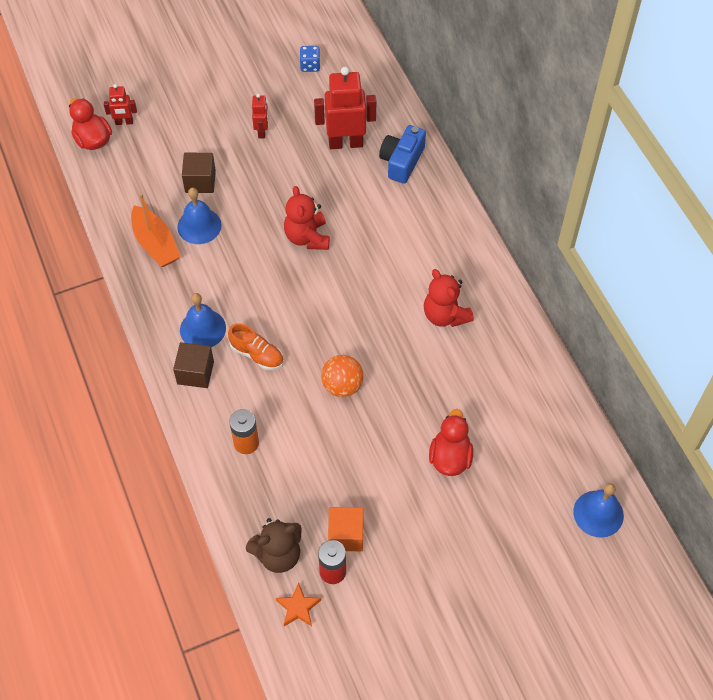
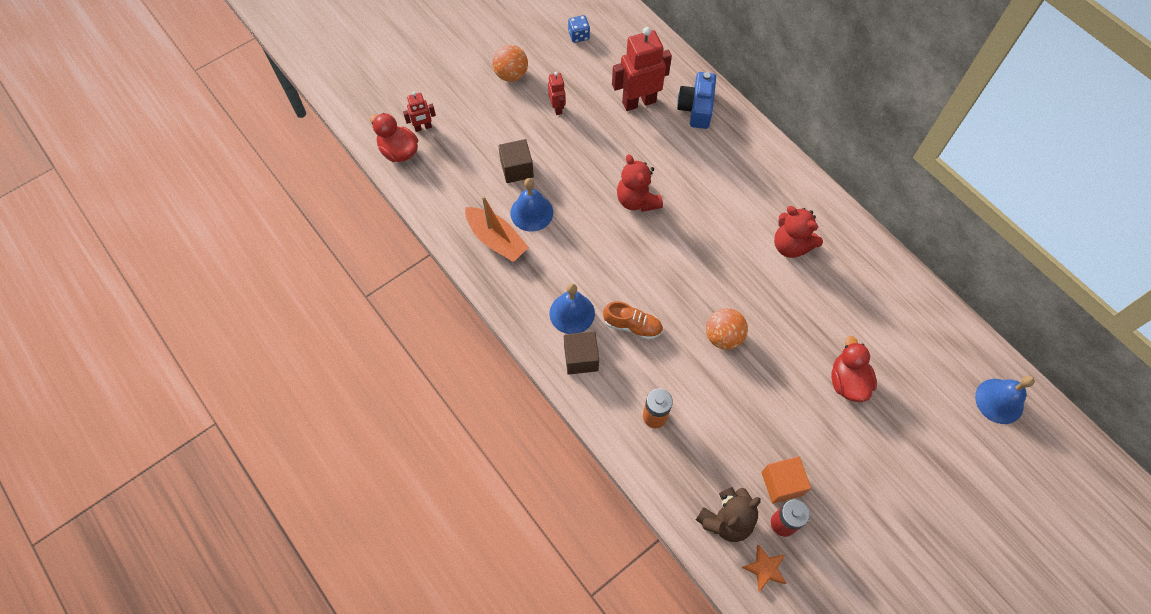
camera: 15 degrees left, 5 degrees up
none -> orange ball [492,45,528,82]

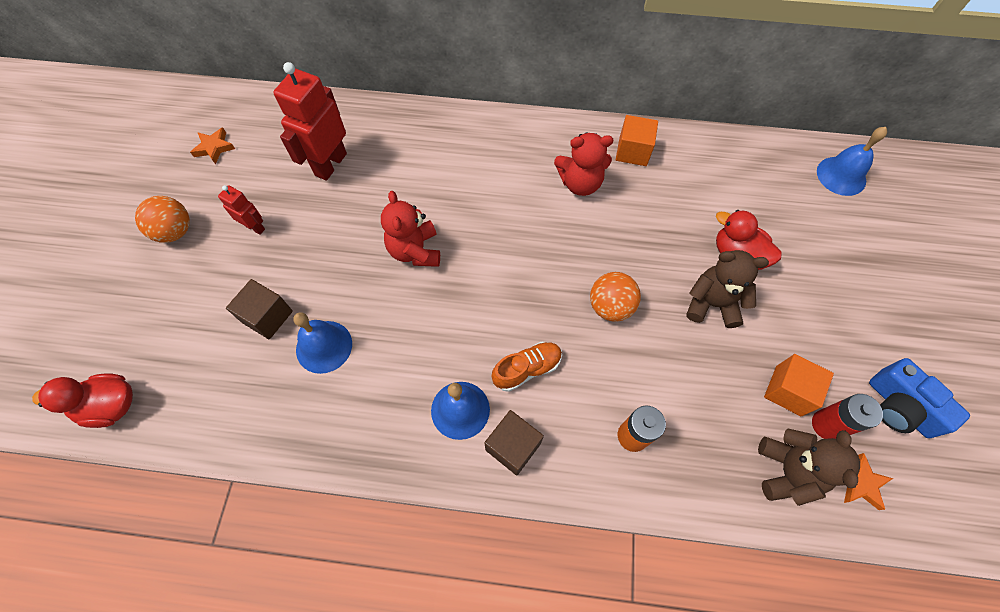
camera: 45 degrees left, 0 degrees up
red robot [403,92,436,132] -> none
orange boat [465,196,529,262] -> none
blue dice [568,15,590,43] -> orange star [190,128,235,164]
red teddy bear [617,154,663,212] -> red teddy bear turned 60 degrees clockwise [381,191,440,267]
blue camera [677,72,716,129] -> blue camera moved to [869,358,970,438]
none -> orange cube [616,115,658,166]
none -> brown teddy bear [686,250,769,328]

